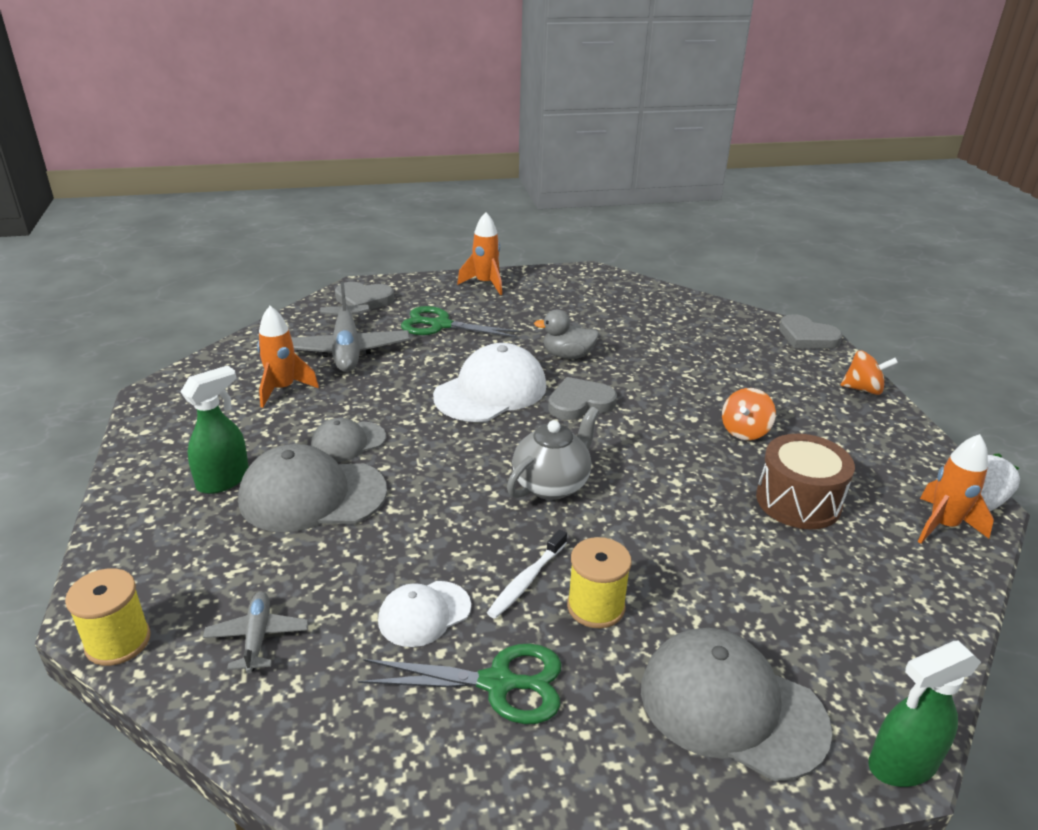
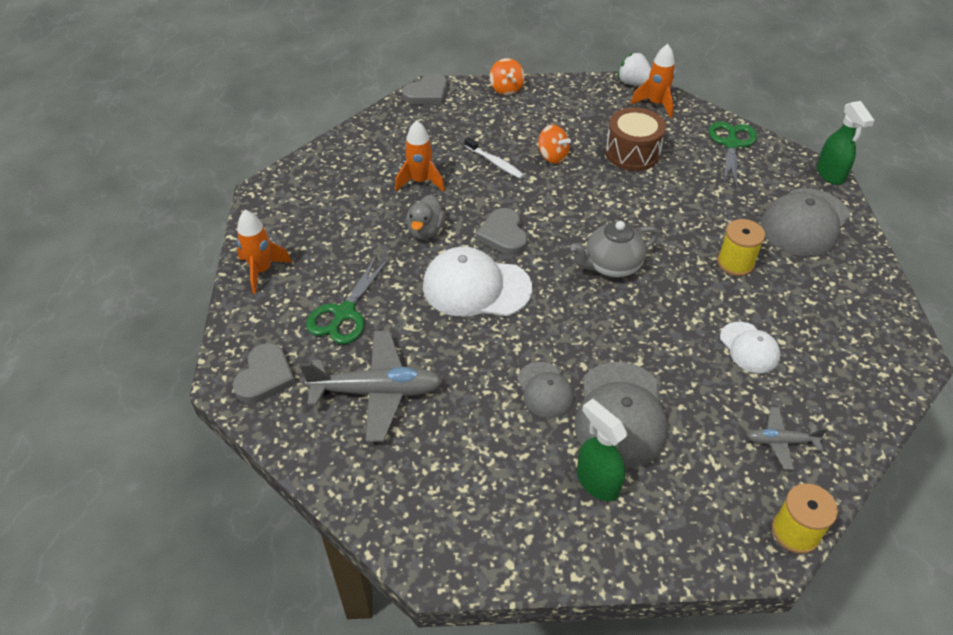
camera: 80 degrees left, 15 degrees up
orange rocket [257,306,319,408] -> orange rocket moved to [395,120,445,192]
green scissors [358,643,562,724] -> green scissors moved to [709,121,757,189]
white cap [433,343,546,422] -> white cap turned 45 degrees counterclockwise [423,247,532,317]
white toothbrush [487,530,567,619] -> white toothbrush moved to [465,137,524,179]
grey teapot [507,407,599,500] -> grey teapot turned 75 degrees counterclockwise [570,221,659,278]
orange spinning top [841,351,898,395] -> orange spinning top turned 150 degrees clockwise [490,58,524,95]

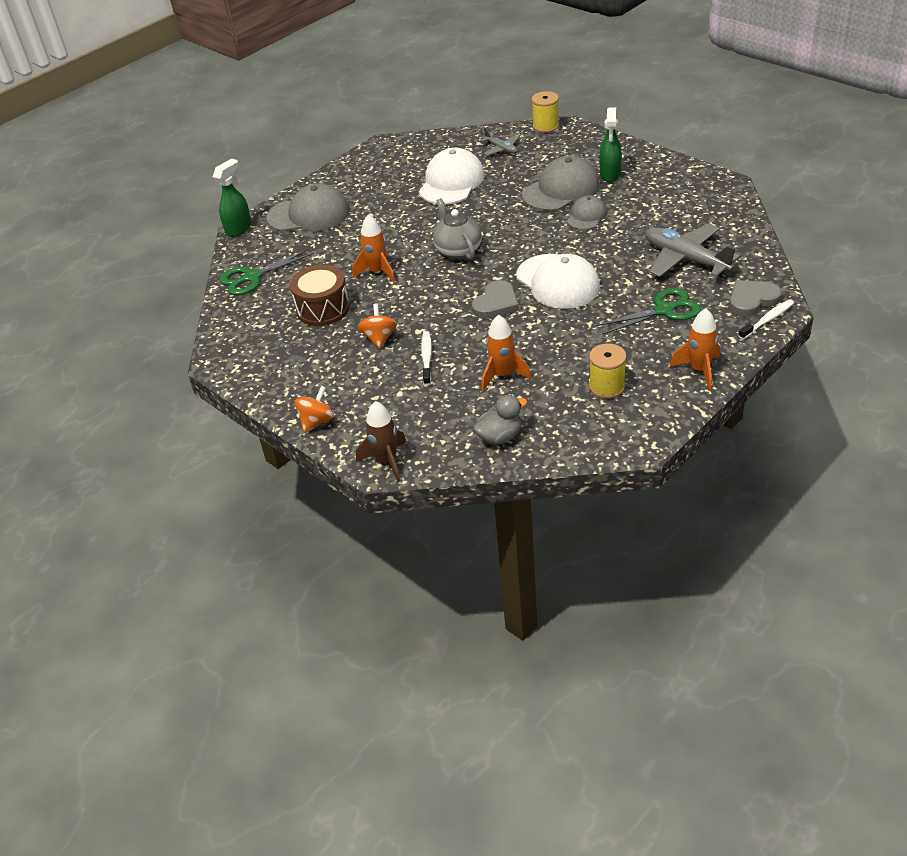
camera: 130 degrees left, 5 degrees down
grey heart [402,73,447,104] -> brown rocket [356,401,407,482]
grey duck [406,195,445,240] -> grey duck moved to [473,395,527,445]
grey teapot [570,221,659,278] -> grey teapot turned 135 degrees counterclockwise [433,198,482,260]
white strawberry [618,53,651,86] -> none
orange rocket [631,44,676,118] -> orange rocket moved to [352,214,395,283]
yellow spool [717,219,765,276] -> yellow spool moved to [589,343,627,399]
white cap [720,322,780,373] -> white cap [419,148,485,205], size x1.77
none -> white toothbrush [739,299,794,339]

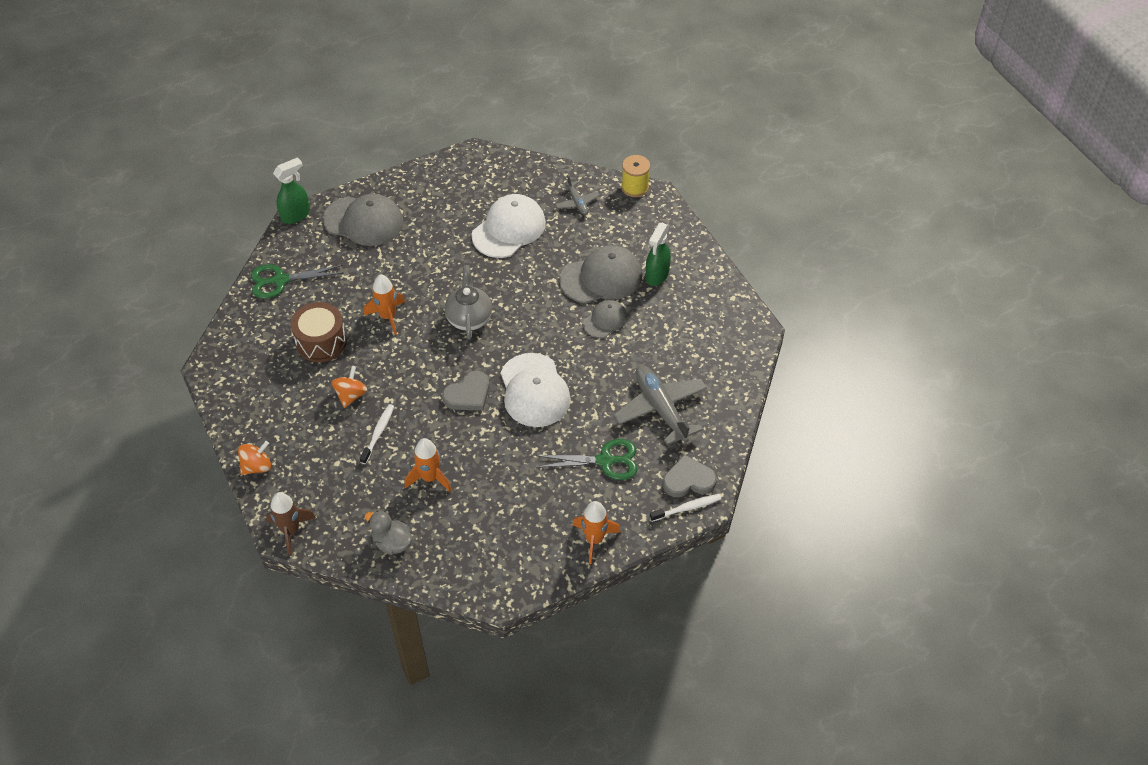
camera: 15 degrees right, 10 degrees up
grey duck [473,395,527,445] -> grey duck turned 135 degrees counterclockwise [364,511,412,555]
yellow spool [589,343,627,399] -> none

